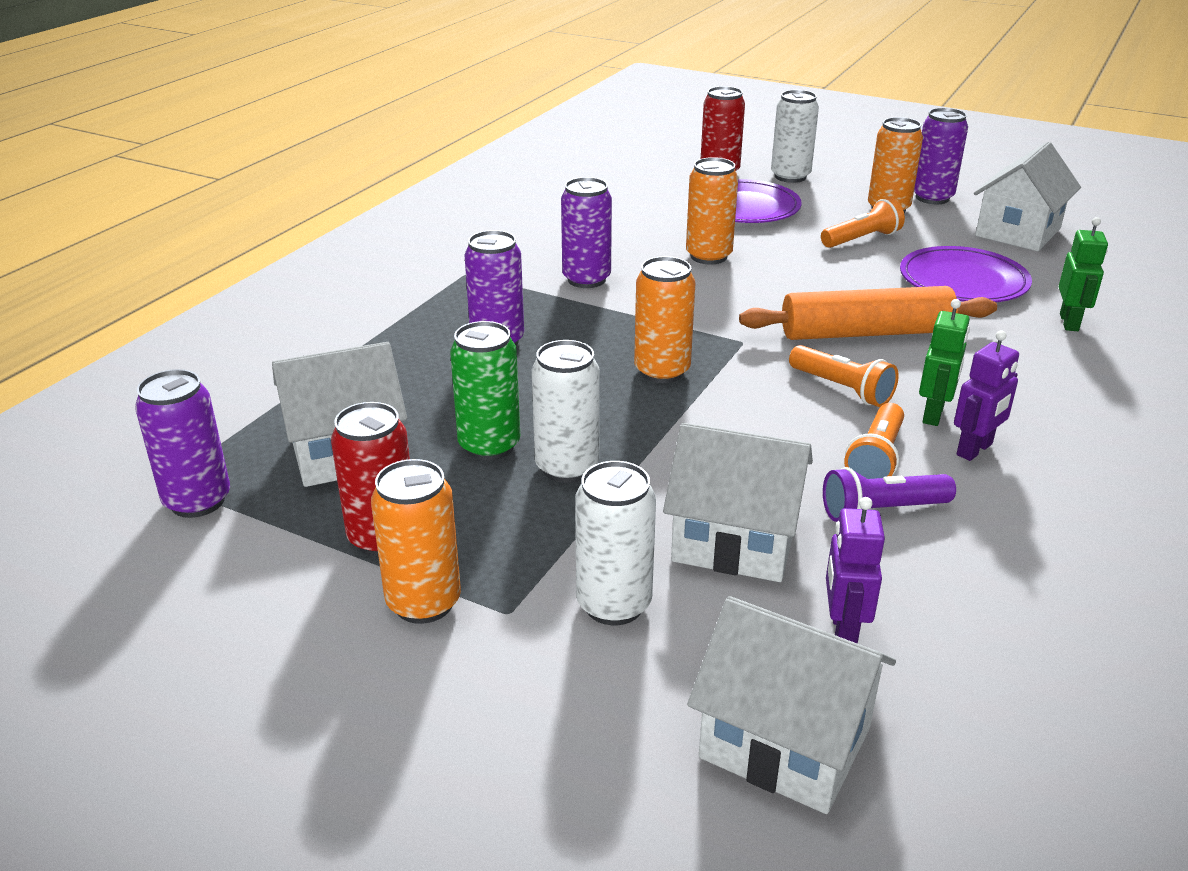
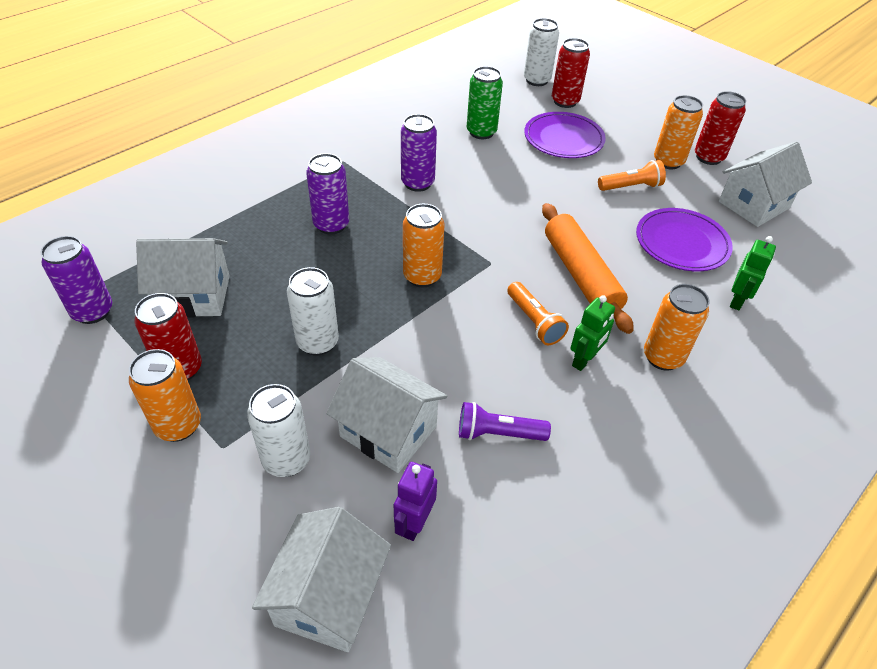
camera: 15 degrees right, 15 degrees up
green can [450,321,520,461] -> green can moved to [467,66,503,139]
orange can [686,157,738,265] -> orange can moved to [644,284,710,371]
white house [687,596,896,814] -> white house turned 60 degrees clockwise [252,507,391,652]
orange rolling pin [739,286,997,340] -> orange rolling pin turned 60 degrees clockwise [542,203,634,334]
white can [771,90,819,183] -> white can moved to [524,18,559,86]
orange flashlight [844,403,904,479] -> none
purple can [914,108,968,204] -> red can [695,91,746,165]
purple robot [954,331,1019,461] -> none

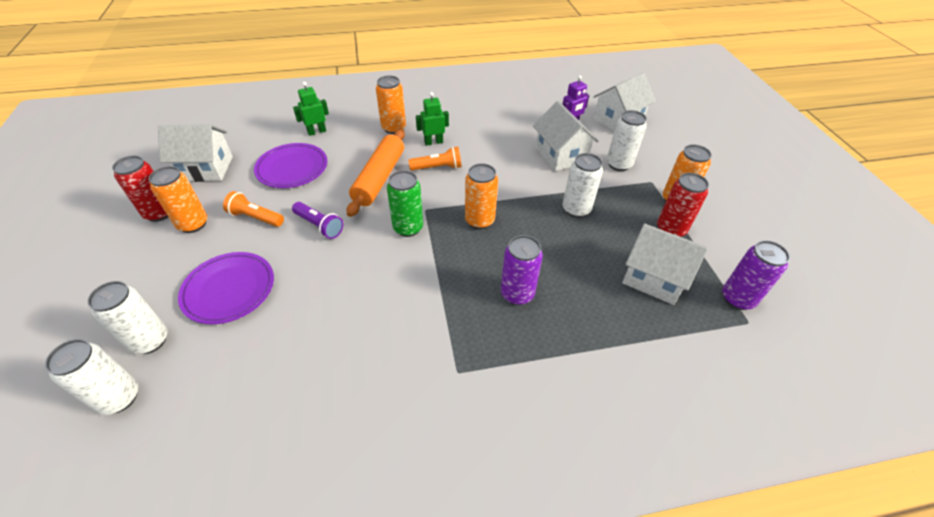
camera: 145 degrees left, 0 degrees up
purple can [401,114,437,192] -> none
purple flashlight [459,402,551,441] -> purple flashlight moved to [292,202,343,239]
green can [467,66,503,139] -> green can moved to [387,170,423,237]
orange flashlight [507,282,569,345] -> orange flashlight turned 75 degrees clockwise [408,147,462,171]
red can [552,38,590,108] -> white can [88,281,167,354]

